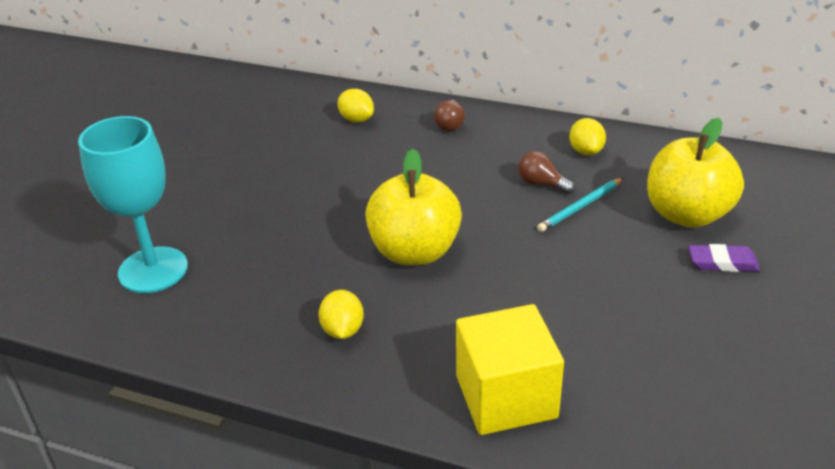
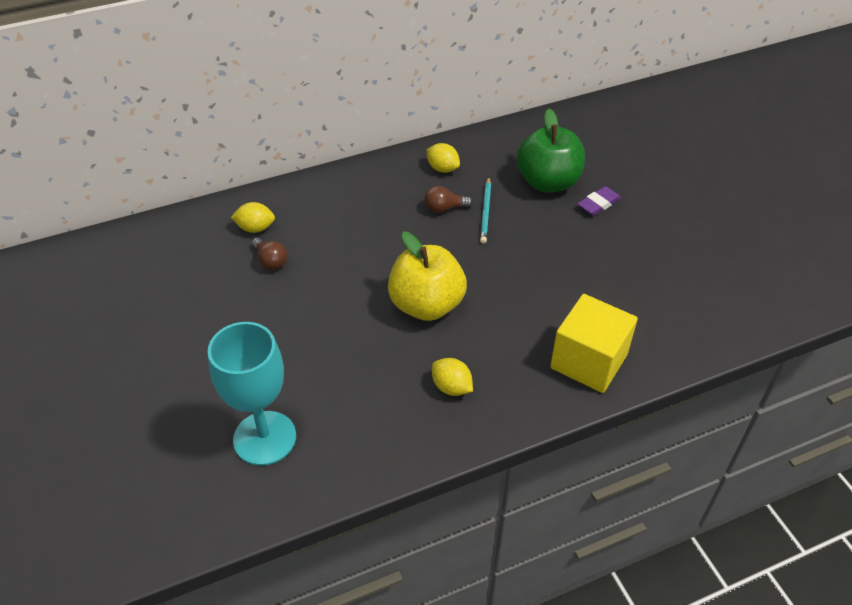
camera: 45 degrees left, 10 degrees up
brown light bulb [434,100,465,131] -> brown light bulb moved to [252,238,287,270]
yellow apple [647,118,744,228] -> green apple [517,109,585,193]

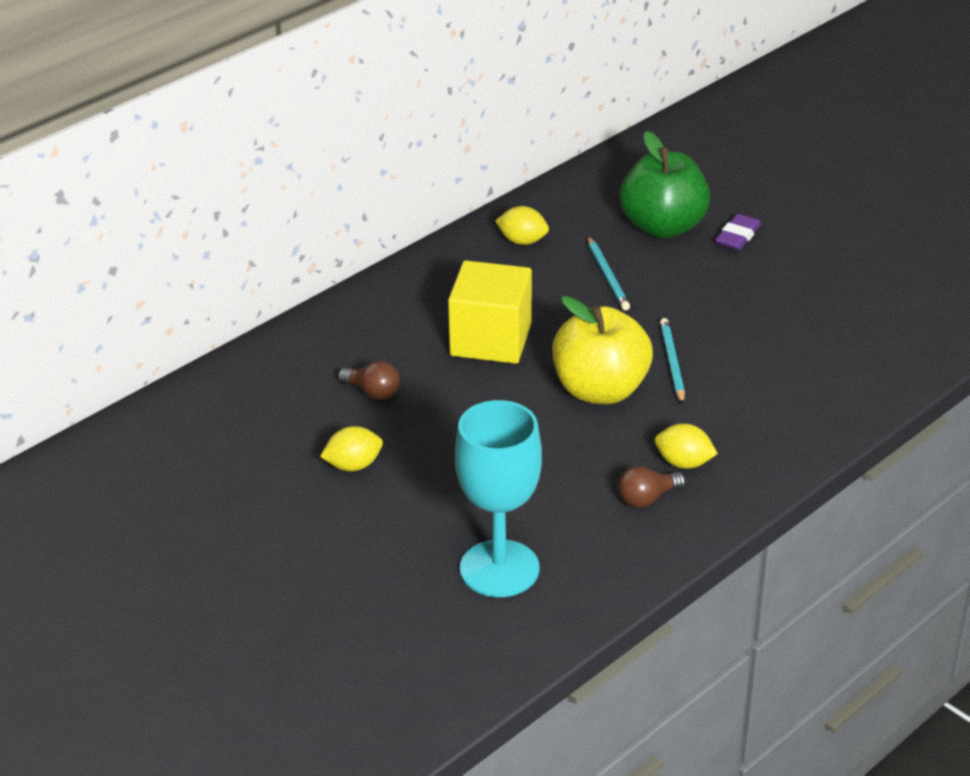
camera: 20 degrees left, 10 degrees down
yellow lemon [231,202,275,233] -> yellow lemon moved to [320,426,383,471]
brown light bulb [425,186,473,213] -> brown light bulb moved to [618,466,685,508]
yellow cube [550,294,638,393] -> yellow cube moved to [448,261,532,364]
none -> turquoise pencil [660,318,685,404]

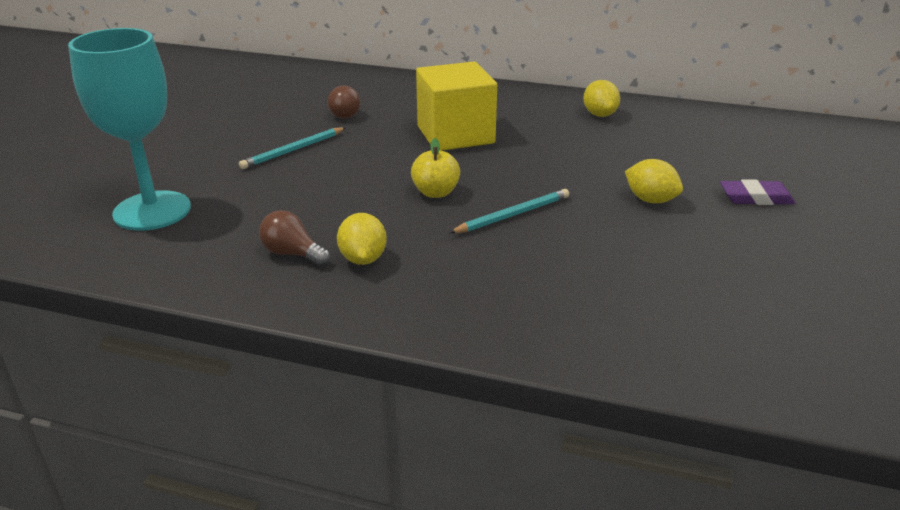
camera: 60 degrees right, 5 degrees down
yellow lemon [320,426,383,471] -> yellow lemon moved to [625,159,683,203]
yellow apple [552,296,653,404] -> yellow apple [411,138,460,198], size x0.49
turquoise pencil [588,236,630,310] -> turquoise pencil moved to [239,127,346,169]
green apple [620,131,710,238] -> none

